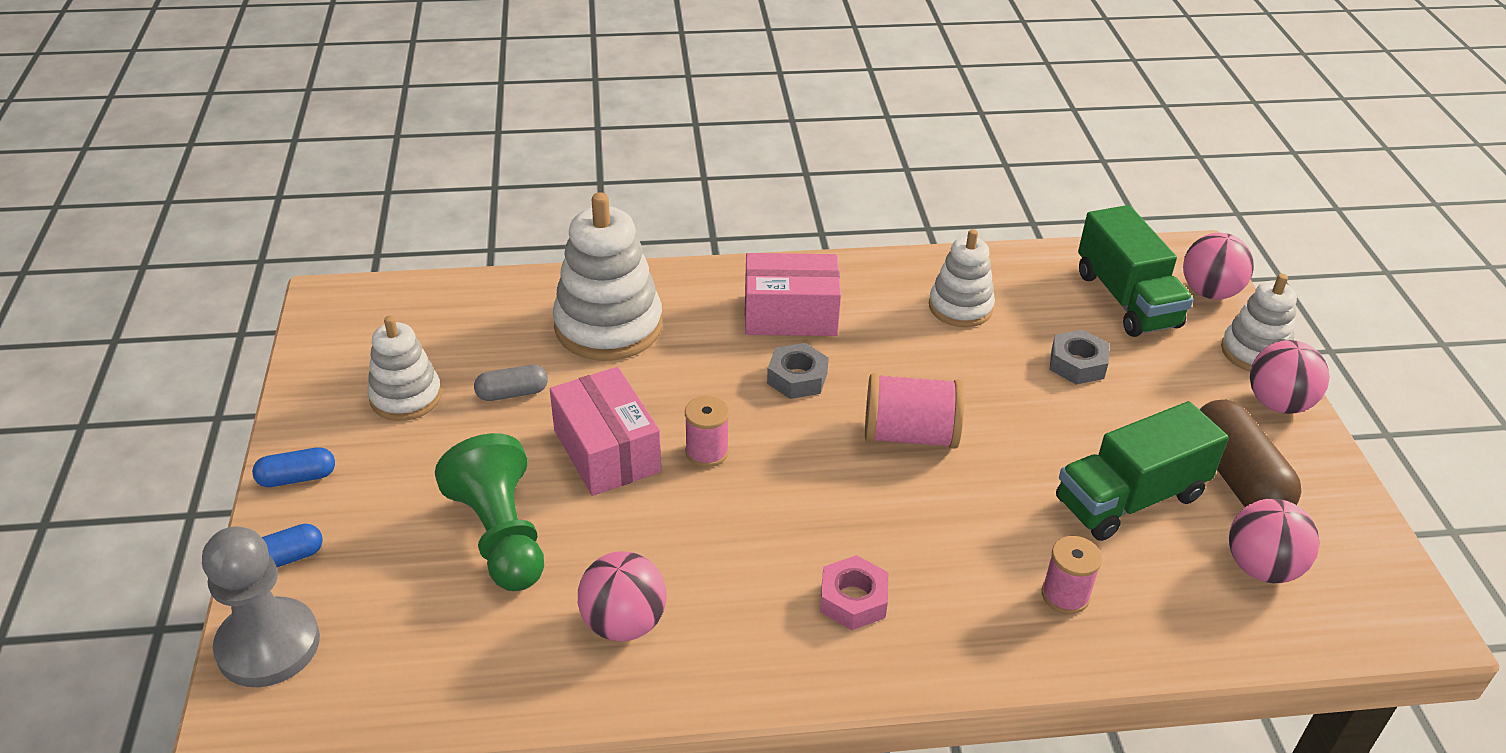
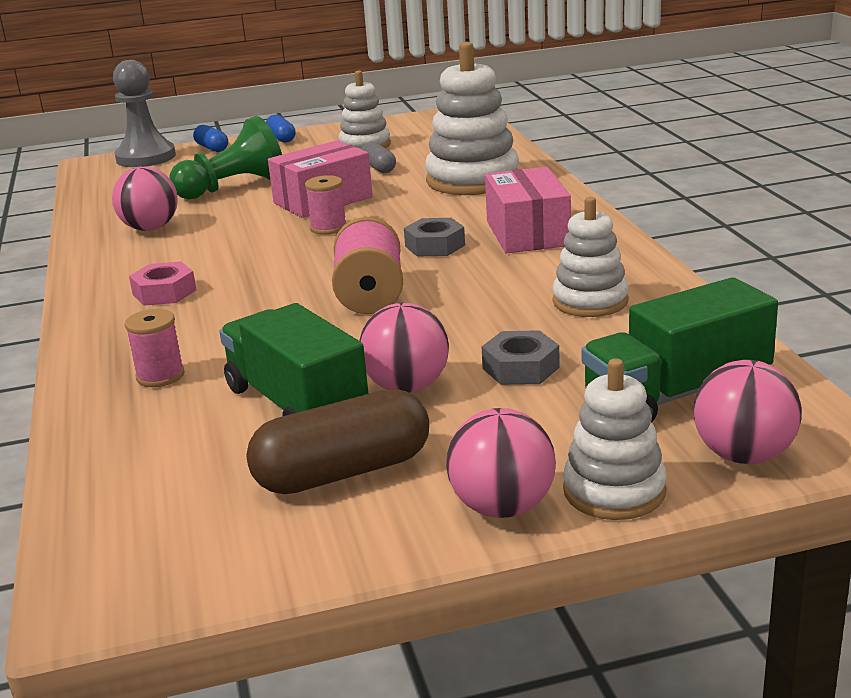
camera: 85 degrees right, 15 degrees down
pink ball [1229,499,1320,583] -> pink ball moved to [359,303,449,393]

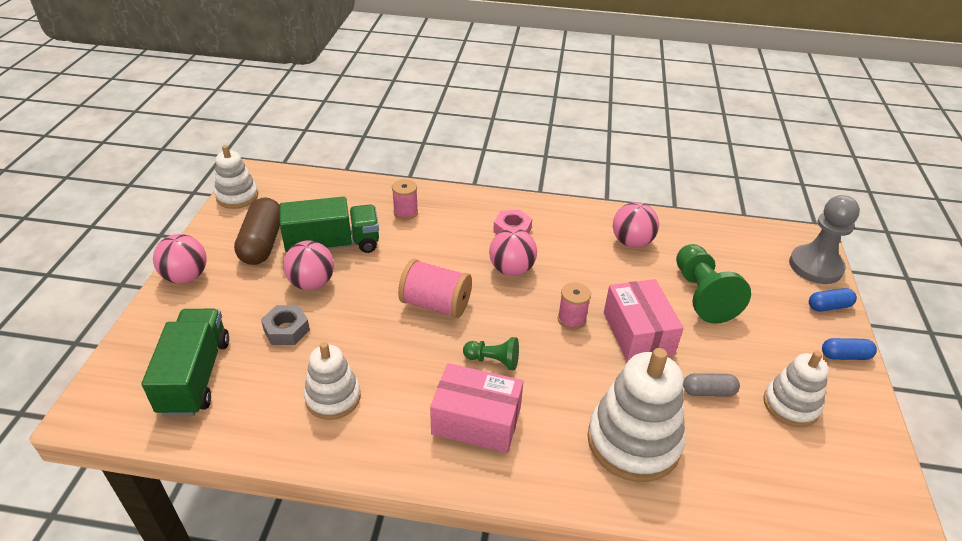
camera: 110 degrees right, 15 degrees up
grey nut [404,218,465,256] -> green pawn [463,337,519,370]
white stacking toy [563,359,667,520] -> white stacking toy moved to [215,145,258,209]
pink ball [694,360,802,464] -> pink ball moved to [489,228,537,276]

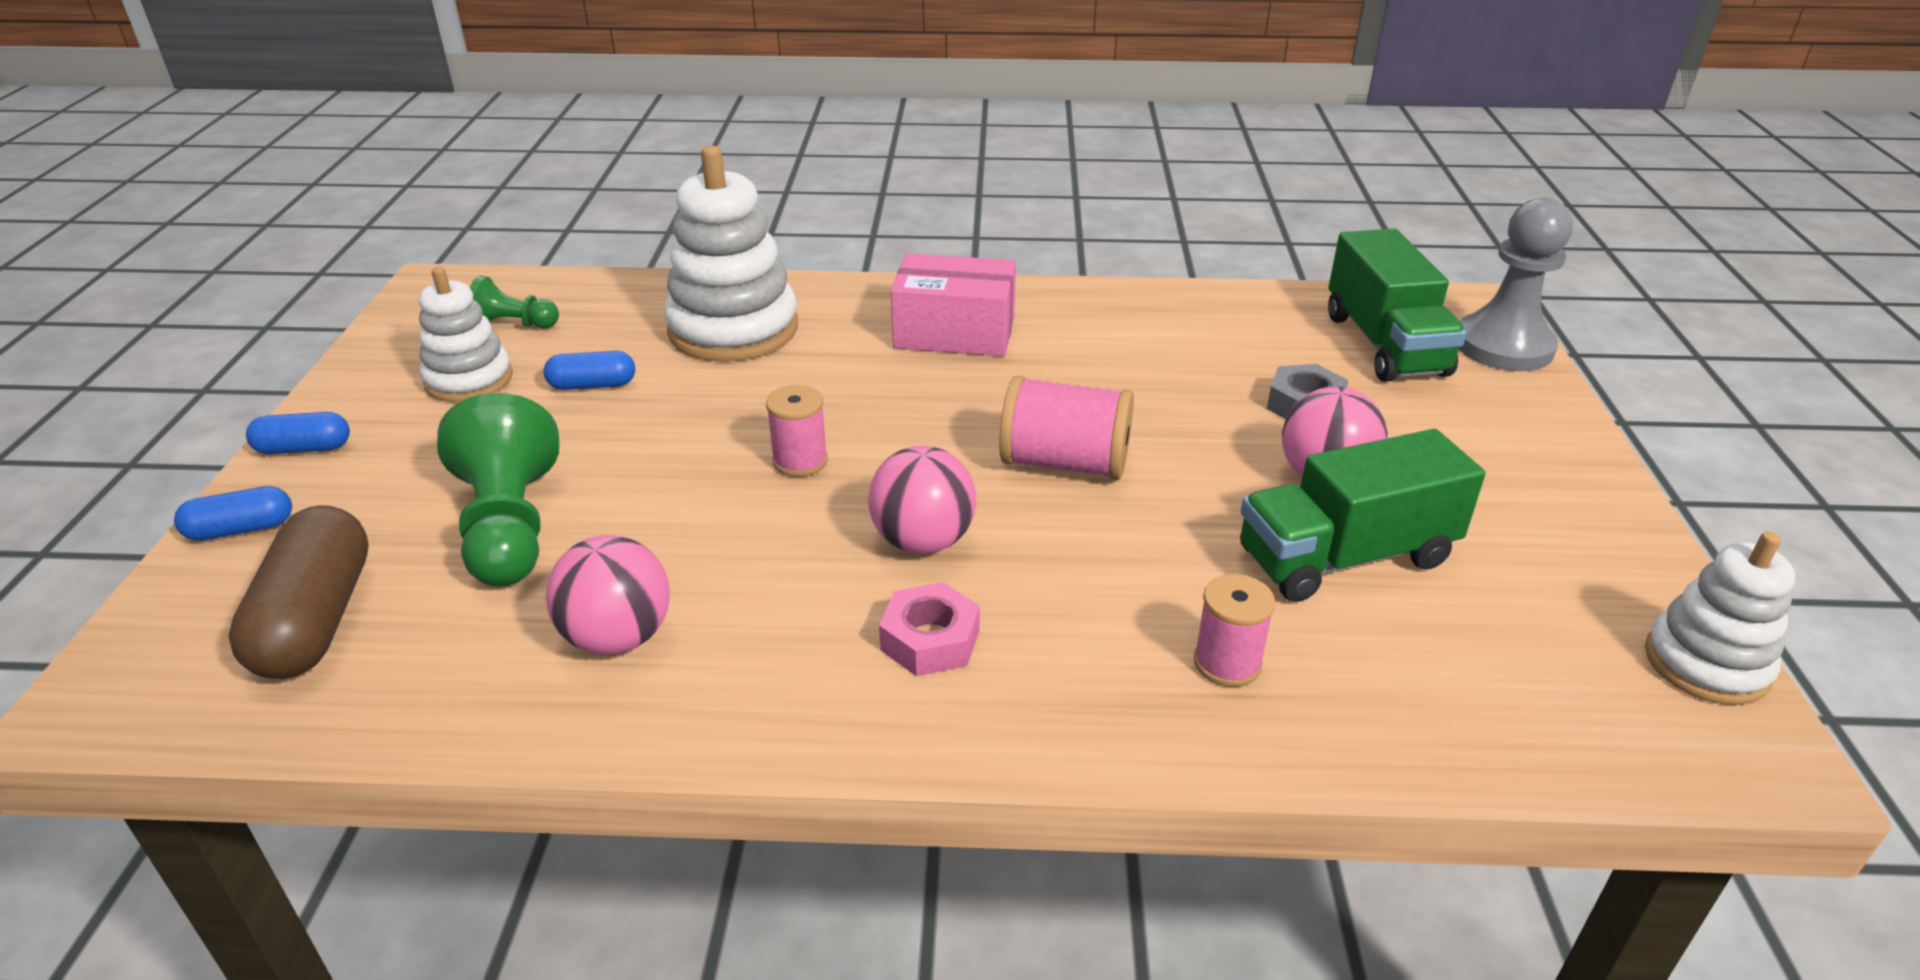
camera: 175 degrees right, 5 degrees down
pink ball [153,234,207,283] -> none
brown capsule [234,198,280,265] -> brown capsule moved to [228,505,369,679]
white stacking toy [304,342,361,420] -> none
green pawn [463,337,519,370] -> green pawn moved to [470,276,559,328]
pink box [604,279,684,362] -> none
grey capsule [683,373,740,397] -> blue capsule [543,351,635,390]
grey pawn [789,195,860,284] -> grey pawn moved to [1459,197,1573,371]

